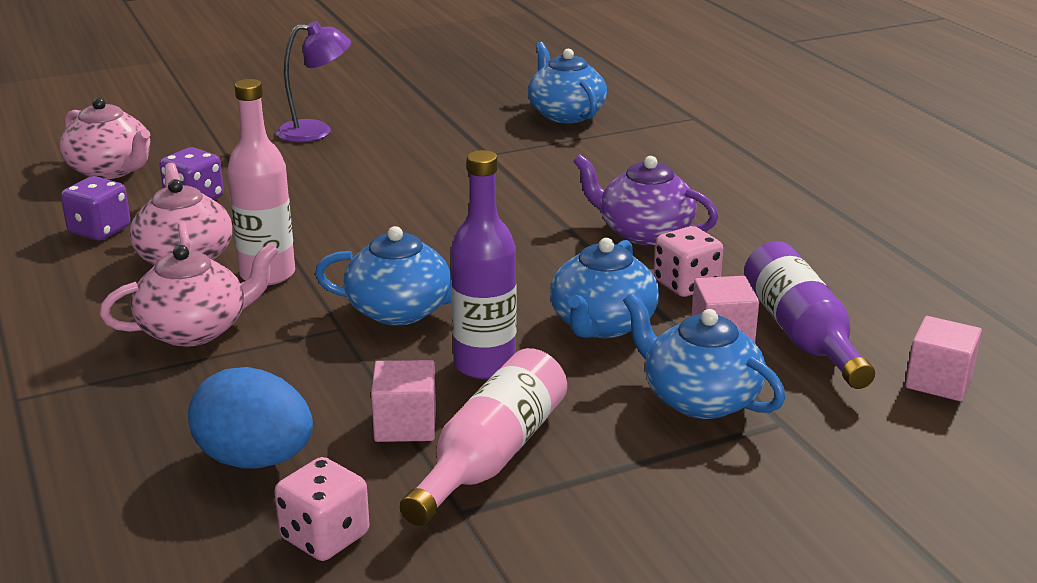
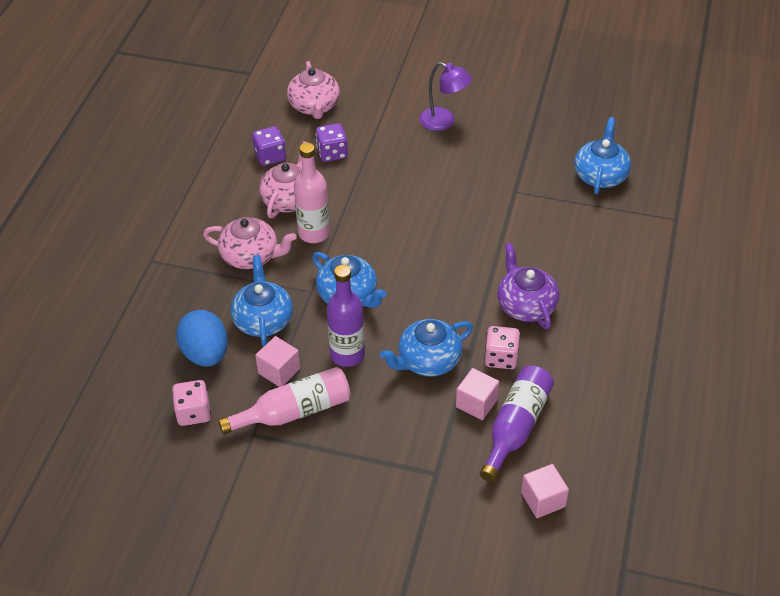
camera: 40 degrees right, 20 degrees up
blue teapot [623,293,786,419] -> blue teapot moved to [230,255,293,347]

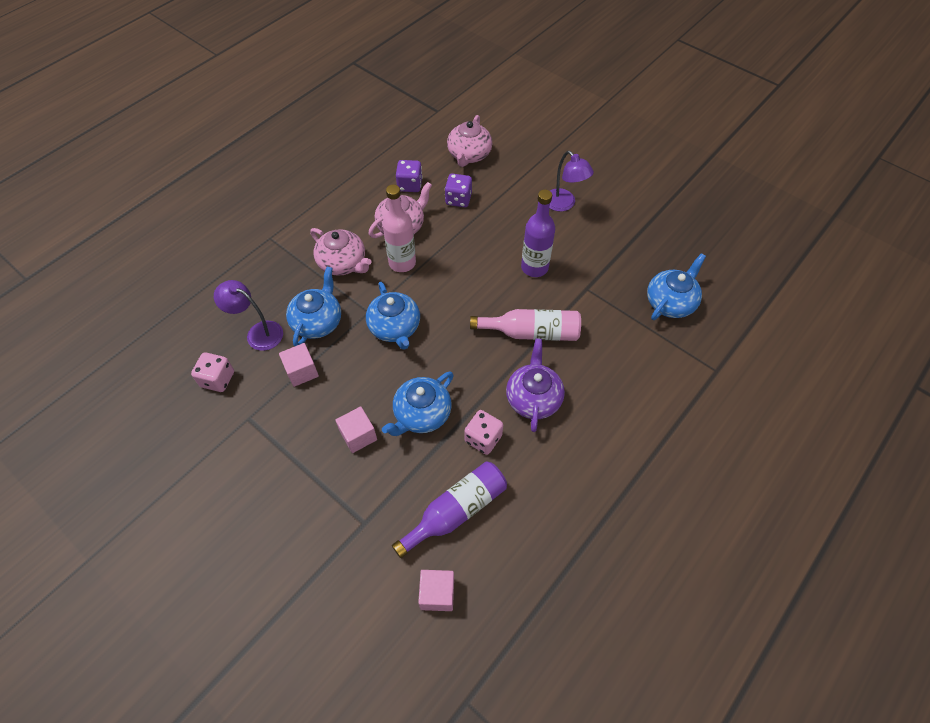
camera: 25 degrees right, 10 degrees up
blue egg [176,310,228,366] -> purple lamp [214,280,283,351]
pink bottle [218,367,351,435] -> pink bottle moved to [470,309,581,341]
purple bottle [327,265,365,367] -> purple bottle moved to [521,190,555,277]
blue teapot [380,319,473,377] -> blue teapot turned 45 degrees counterclockwise [382,371,454,436]
pink cube [456,368,499,420] -> pink cube moved to [335,406,377,453]

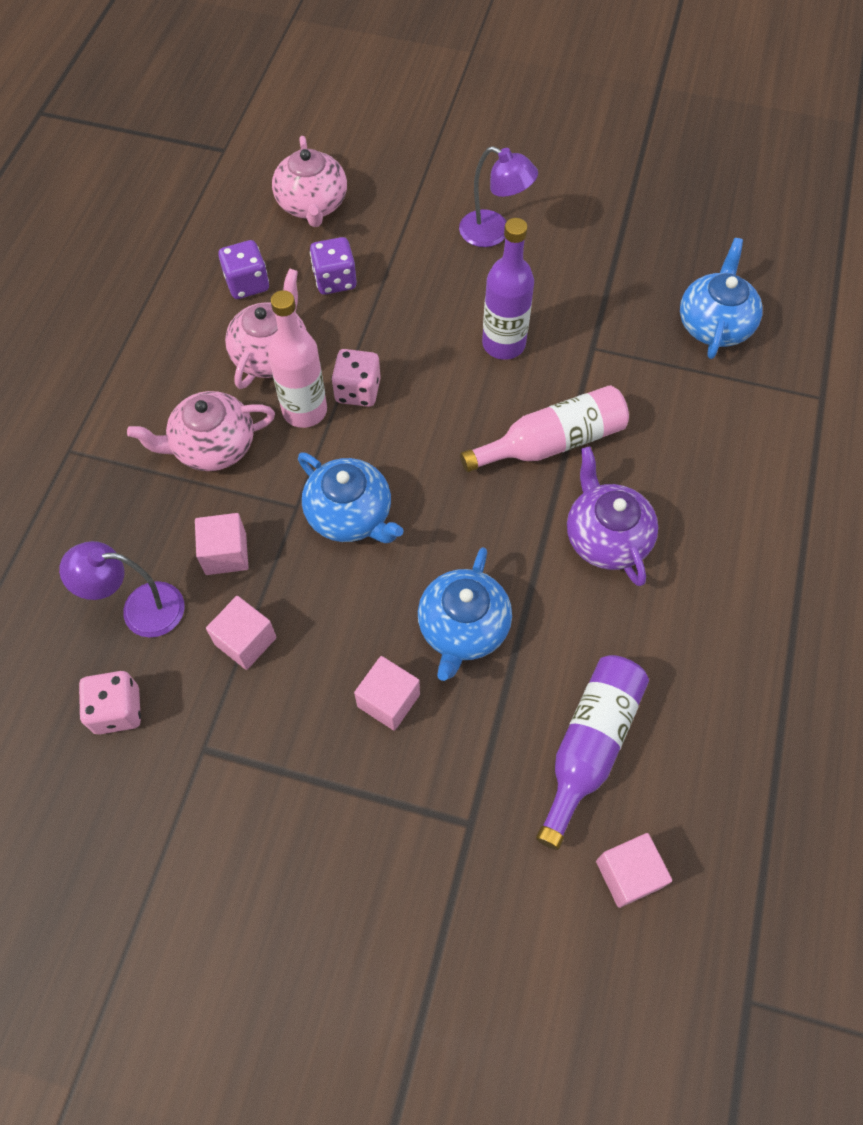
camera: 25 degrees left, 5 degrees up
blue teapot [286,266,341,346] -> pink cube [195,513,248,575]
pink teapot [310,228,372,276] -> pink teapot turned 150 degrees clockwise [127,391,275,471]
pink dice [464,410,503,455] -> pink dice moved to [332,349,381,407]

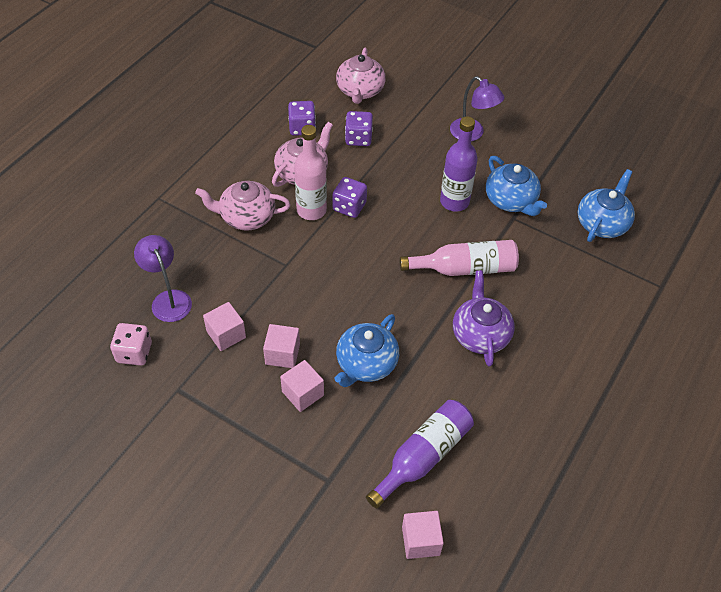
camera: 15 degrees right, 10 degrees down
purple lamp [59,541,185,638] -> purple lamp turned 45 degrees clockwise [134,235,192,322]
pink cube [195,513,248,575] -> pink cube moved to [263,324,300,368]
blue teapot [298,452,404,543] -> blue teapot moved to [486,156,547,216]
pink dice [332,349,381,407] -> purple dice [332,177,367,218]

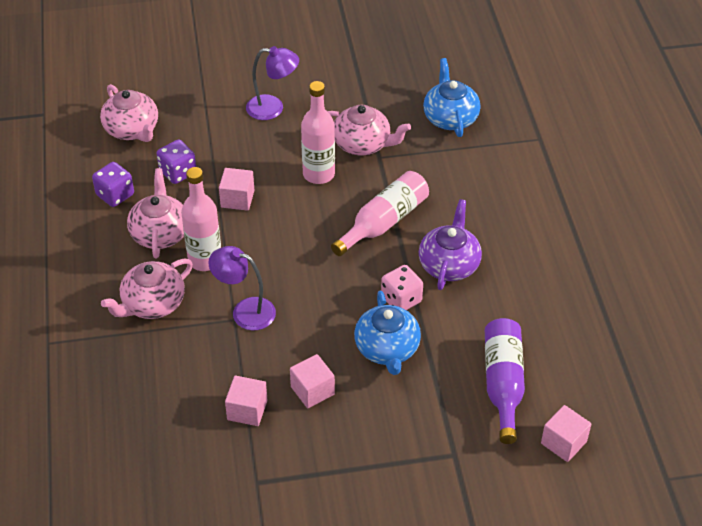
camera: 40 degrees left, 5 degrees down
pink dice [110,323,152,366] -> pink dice moved to [381,265,423,310]
purple lamp [134,235,192,322] -> purple lamp moved to [208,246,276,330]
pink cube [280,360,324,412] -> pink cube moved to [219,168,255,211]
purple dice [332,177,367,218] -> none
purple bottle [440,116,478,212] -> pink bottle [301,81,335,184]
purple teapot [453,270,515,366] -> purple teapot turned 60 degrees clockwise [419,199,482,290]
blue teapot [486,156,547,216] -> pink teapot [328,105,411,155]

